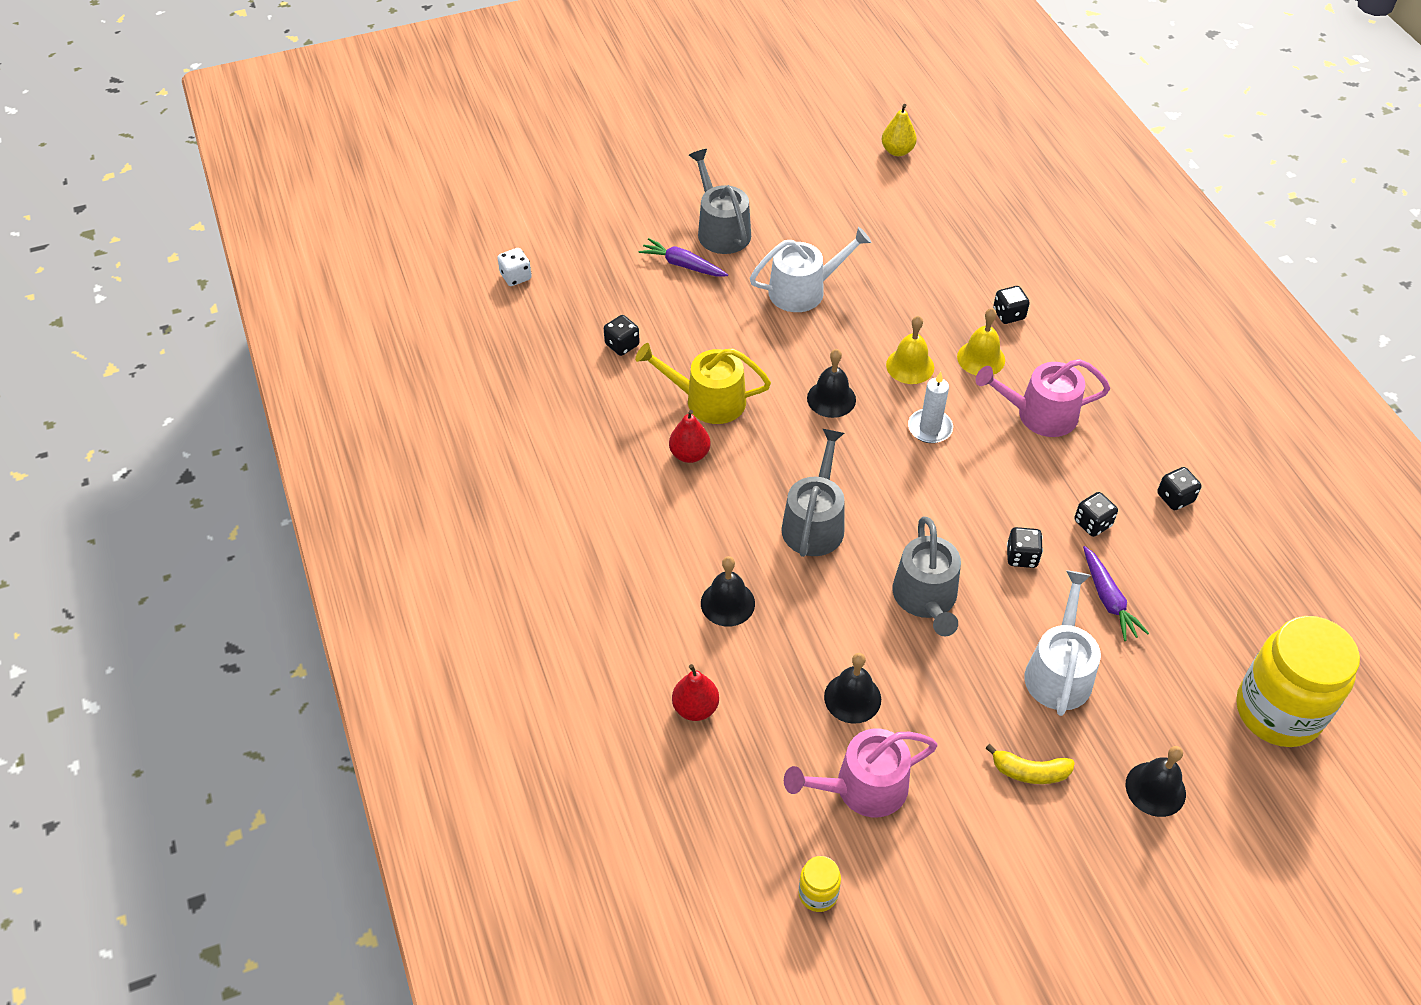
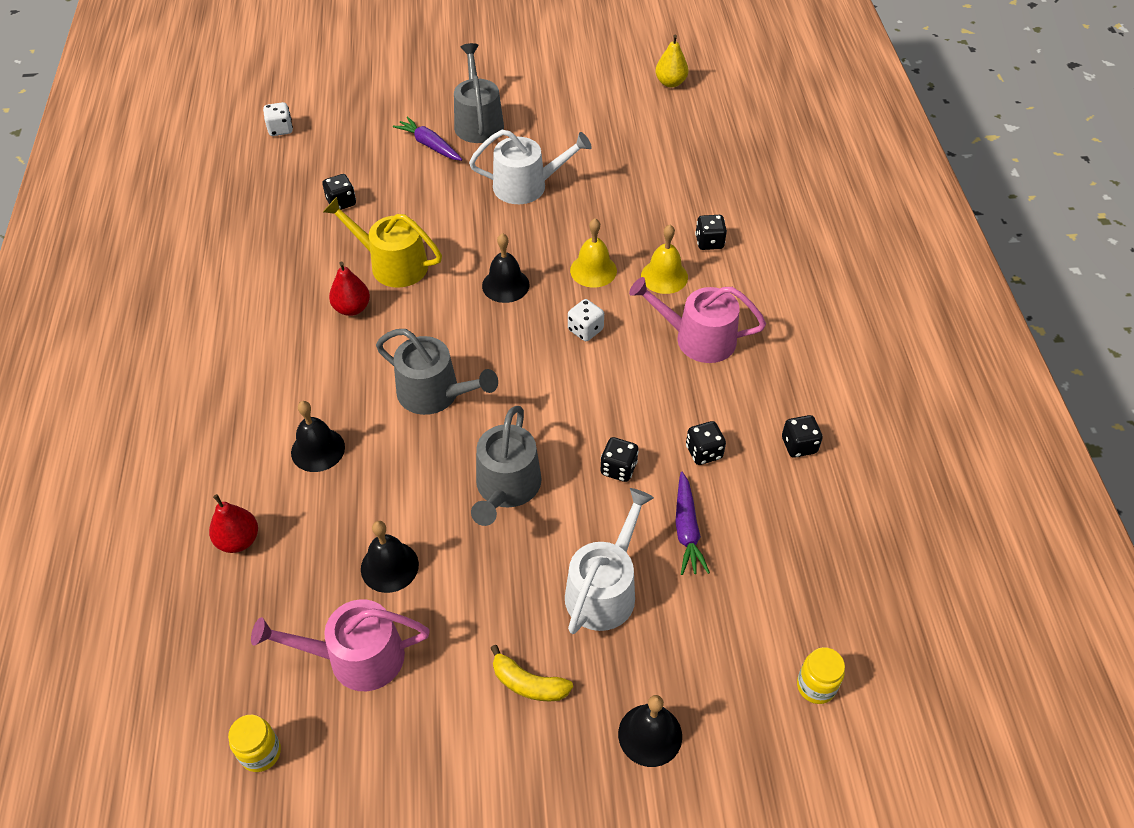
camera: 15 degrees right, 0 degrees up
grey watering can [781,429,844,557] -> grey watering can turned 90 degrees clockwise [376,329,498,415]
white candle [908,372,953,443] -> white dice [568,299,604,341]
yellow jar [1236,616,1360,747] -> yellow jar [797,647,845,704], size x0.42

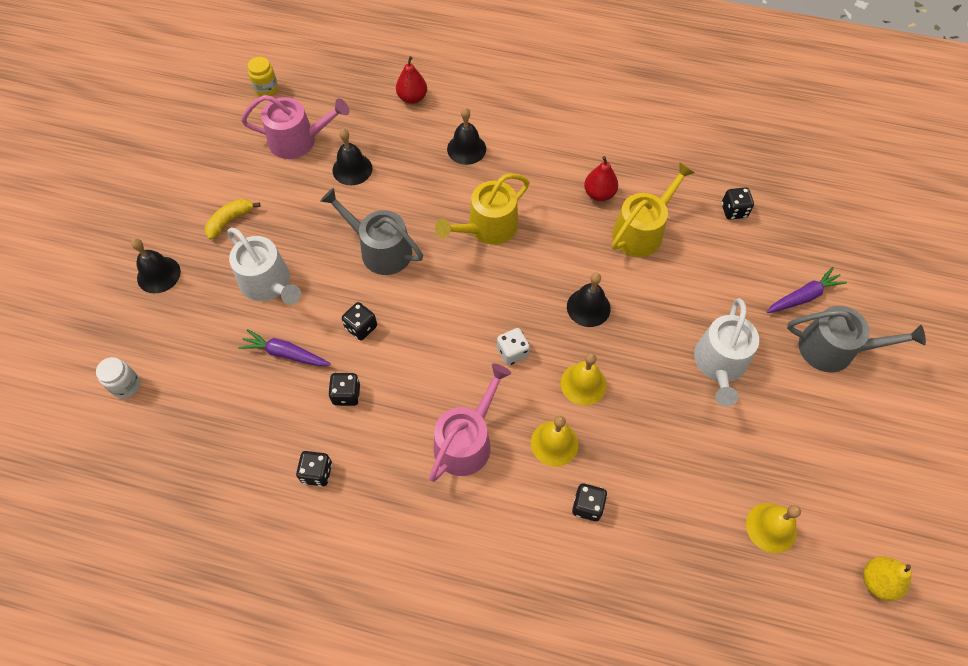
camera: 110 degrees right, 10 degrees up
pink watering can [251,599,430,691] -> pink watering can turned 75 degrees clockwise [241,95,349,159]
white dice [263,102,293,136] -> none
grey watering can [376,329,498,415] -> yellow watering can [435,173,529,245]
yellow jar [797,647,845,704] -> white jar [96,357,140,398]
none -> yellow bell [746,503,801,553]

